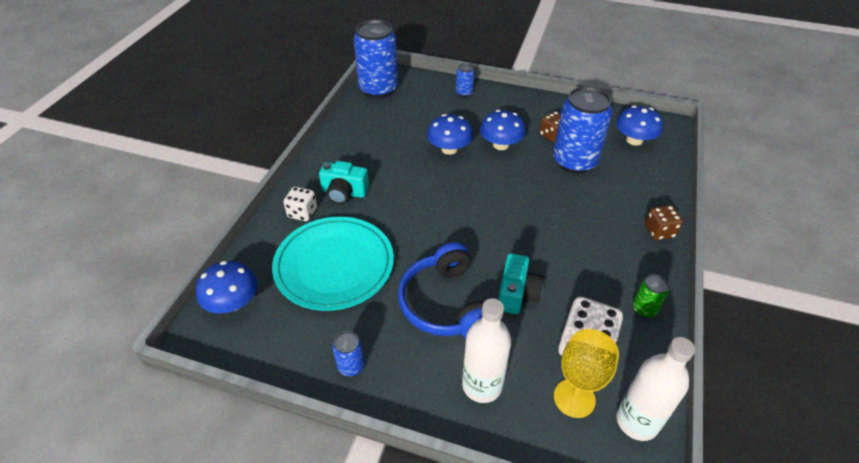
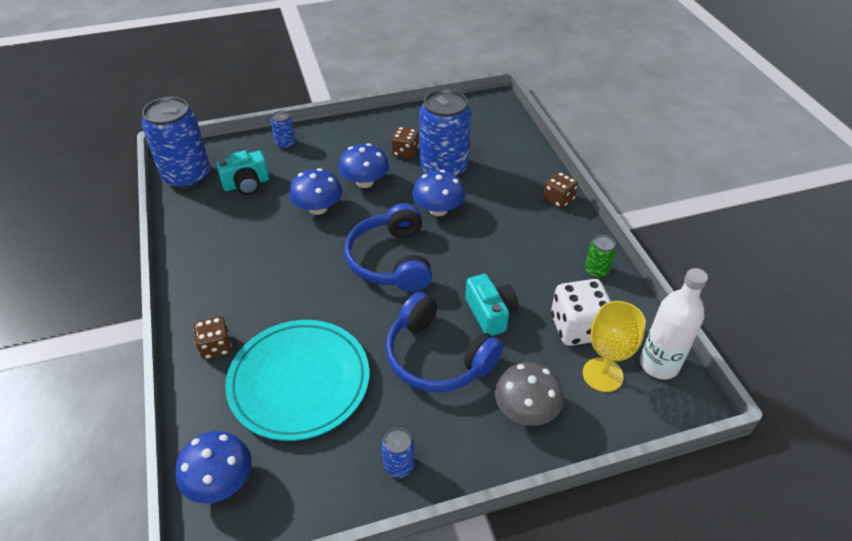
camera: 35 degrees left, 0 degrees up
white dice [283,187,317,221] -> brown dice [193,316,232,360]
turquoise camera [319,161,369,204] -> turquoise camera moved to [216,151,269,195]
white bottle [462,298,511,403] -> grey mushroom [495,362,564,426]
blue mushroom [616,106,663,146] -> blue mushroom moved to [412,170,465,216]
none -> blue headphones [344,203,432,292]

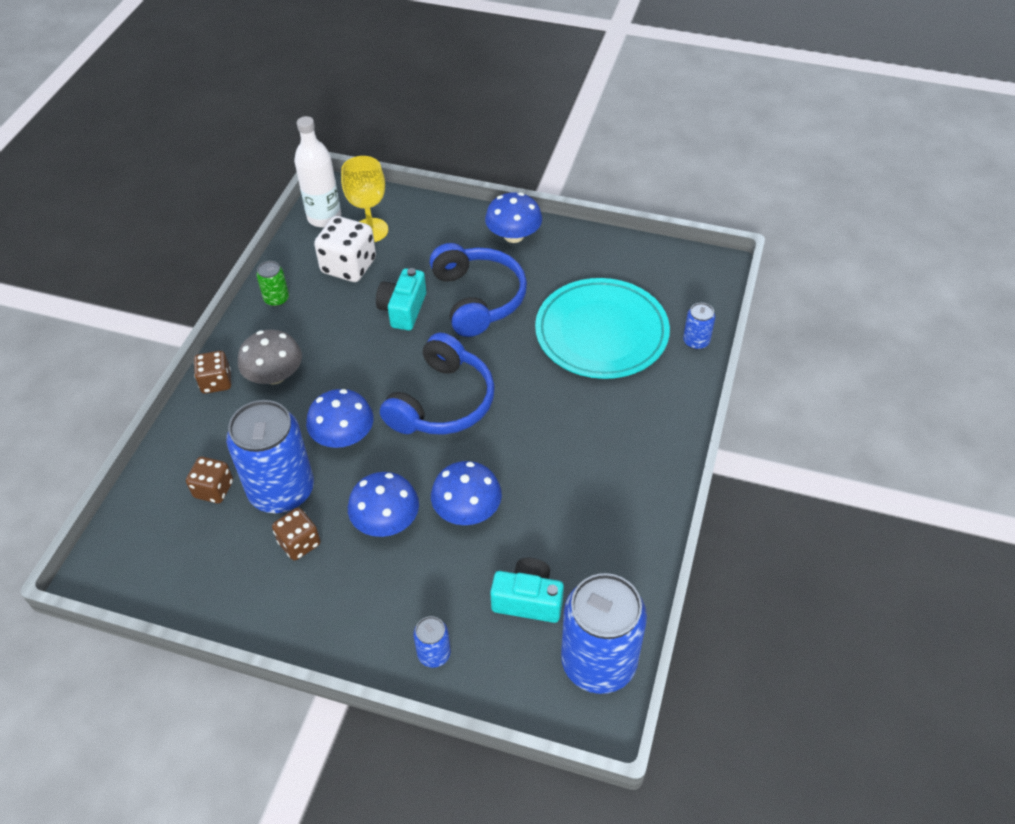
camera: 145 degrees left, 5 degrees up
blue mushroom [175,431,252,504] -> blue mushroom moved to [485,192,542,243]
brown dice [193,316,232,360] -> brown dice moved to [186,457,233,503]
blue can [381,428,415,478] -> blue can moved to [683,303,715,350]
grey mushroom [495,362,564,426] -> grey mushroom moved to [238,329,302,385]

